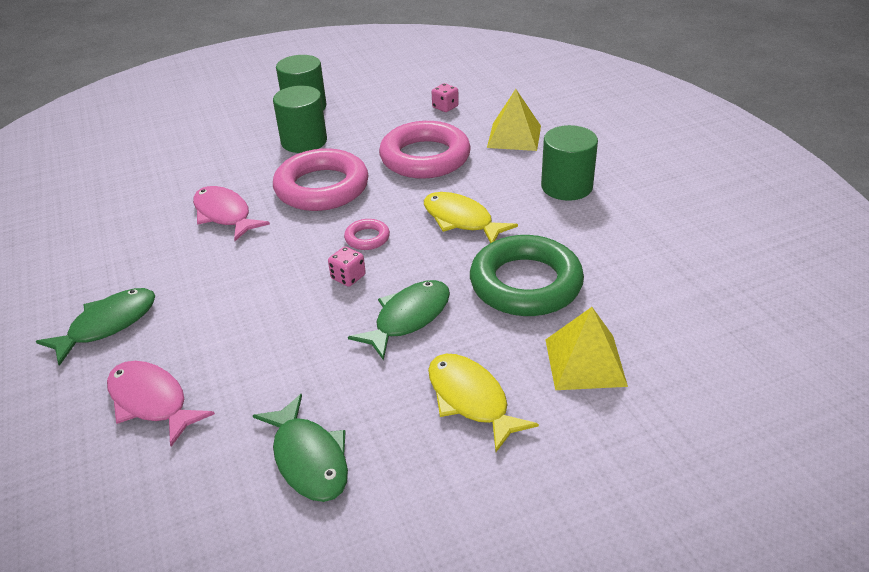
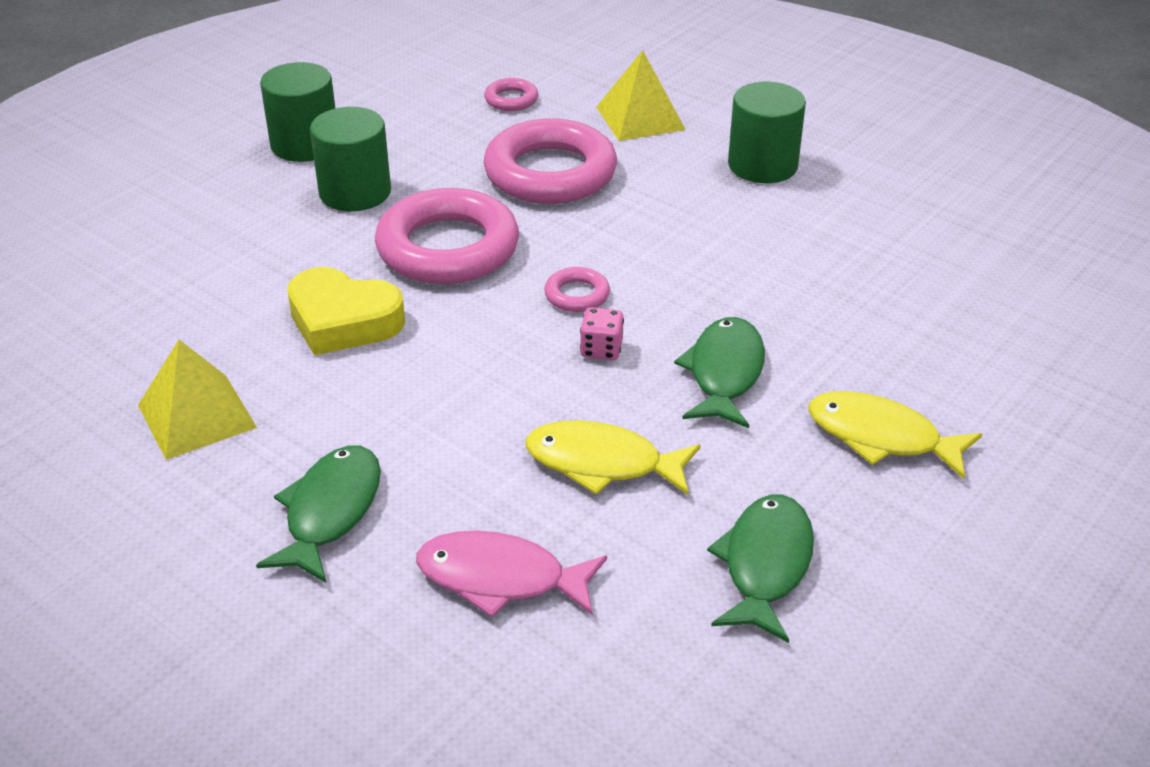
camera: 30 degrees left, 0 degrees up
pink fish [193,186,270,241] -> yellow heart [287,267,405,355]
green fish [253,394,348,502] -> green fish turned 105 degrees counterclockwise [707,495,814,643]
yellow fish [424,192,518,243] -> yellow fish moved to [526,420,701,495]
pink dice [432,83,459,112] -> pink ring [484,78,538,111]
green ring [470,235,584,316] -> none
yellow pyramid [545,307,628,390] -> yellow pyramid moved to [138,340,257,460]

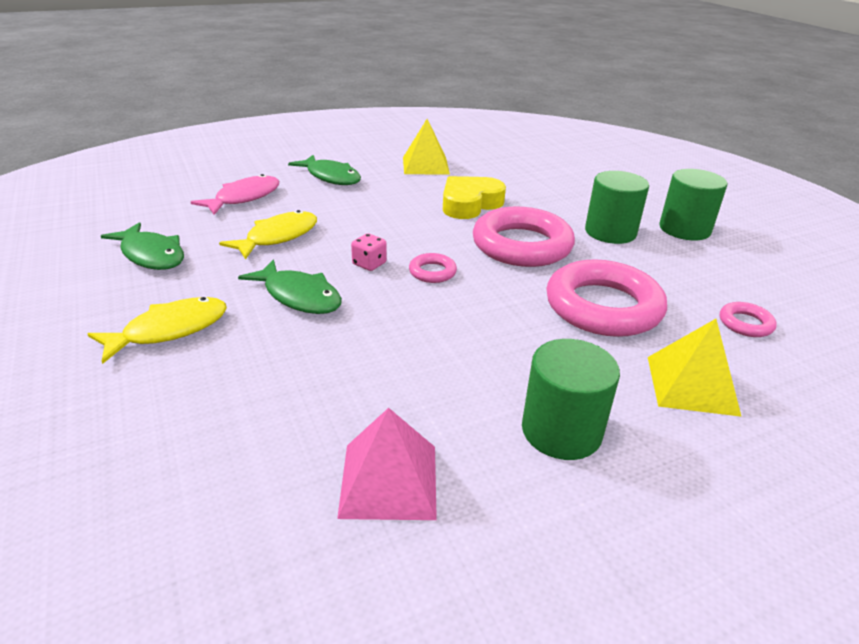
camera: 115 degrees right, 5 degrees down
none -> pink pyramid [337,408,437,520]

